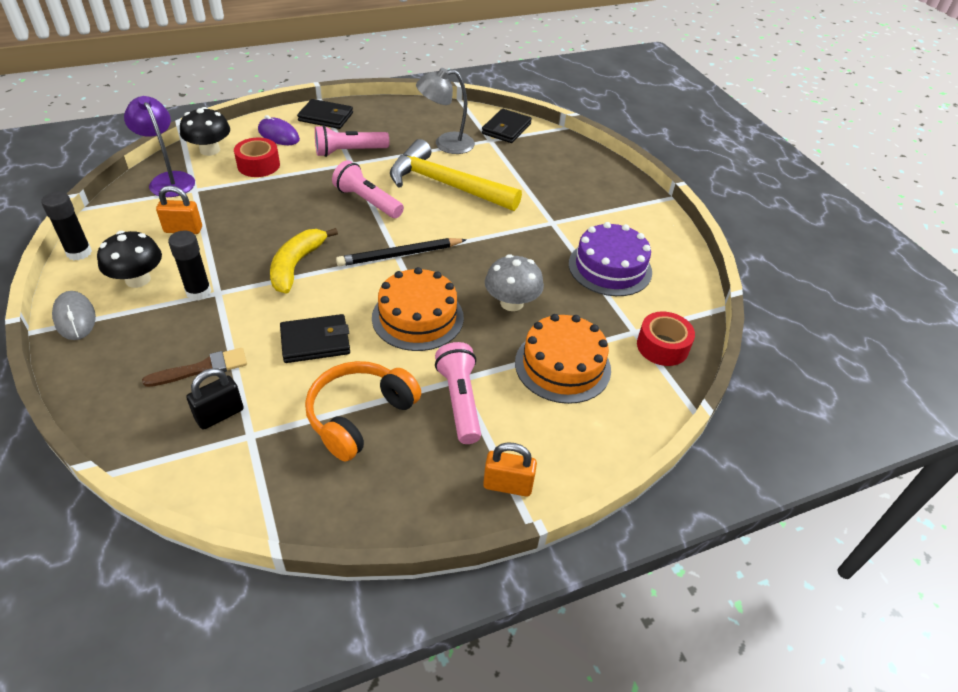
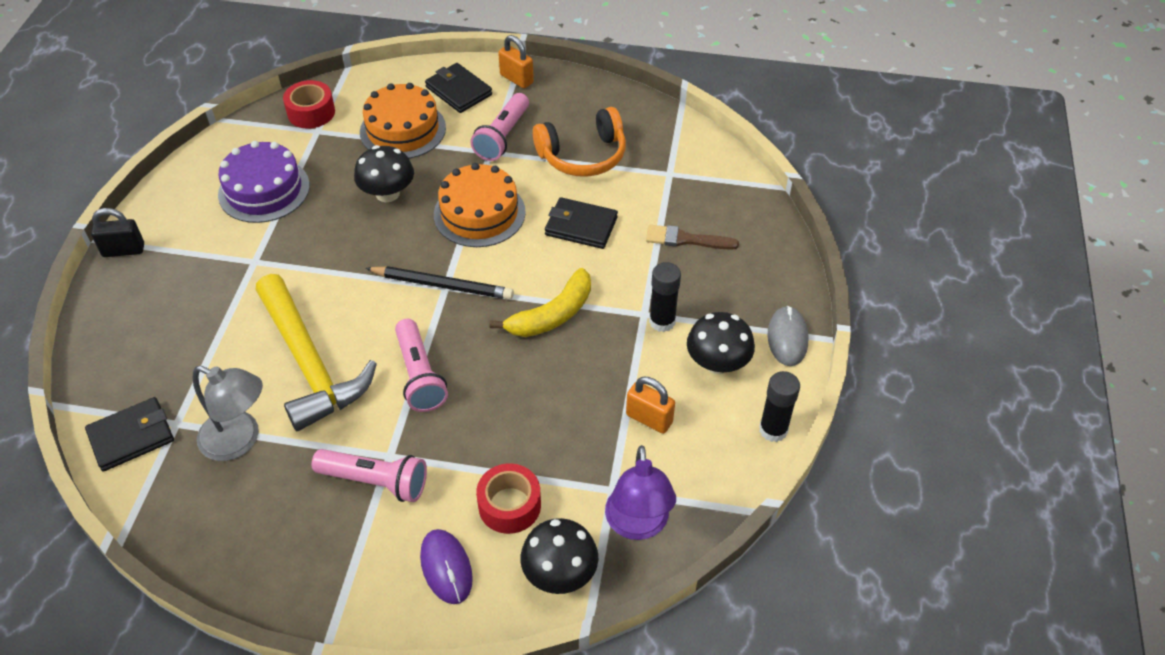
camera: 145 degrees left, 5 degrees up
black padlock [186,368,244,430] -> black padlock moved to [91,208,144,257]
black wallet [297,99,353,129] -> black wallet moved to [425,63,492,113]
grey mushroom [485,254,544,311] -> black mushroom [354,145,414,202]

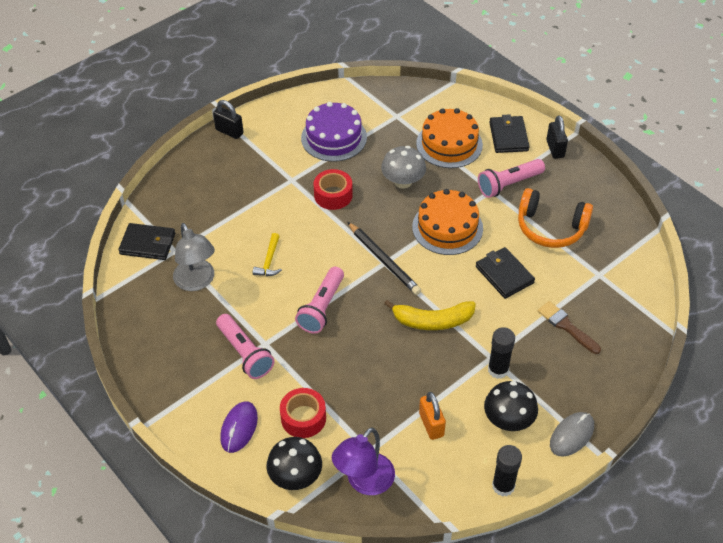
camera: 40 degrees right, 0 degrees up
yellow hammer [256,274,377,431] -> yellow hammer [253,233,282,276], size x0.40
red tape [283,80,335,129] -> red tape moved to [313,169,353,210]
black mushroom [354,145,414,202] -> grey mushroom [381,146,426,189]
orange padlock [498,35,534,88] -> black padlock [546,116,568,159]

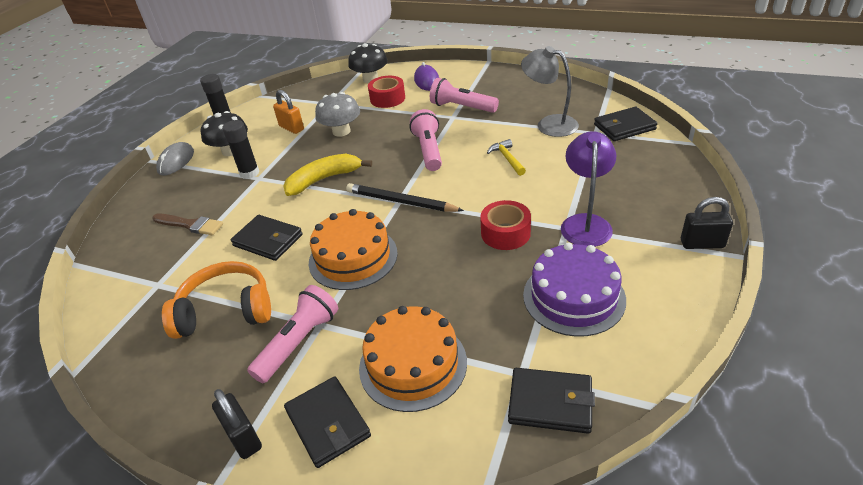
camera: 155 degrees right, 10 degrees down
purple lamp [332,427,395,495] -> purple lamp moved to [561,131,616,247]
grey mushroom [381,146,426,189] -> grey mushroom moved to [315,92,360,137]
none -> black wallet [508,368,595,434]

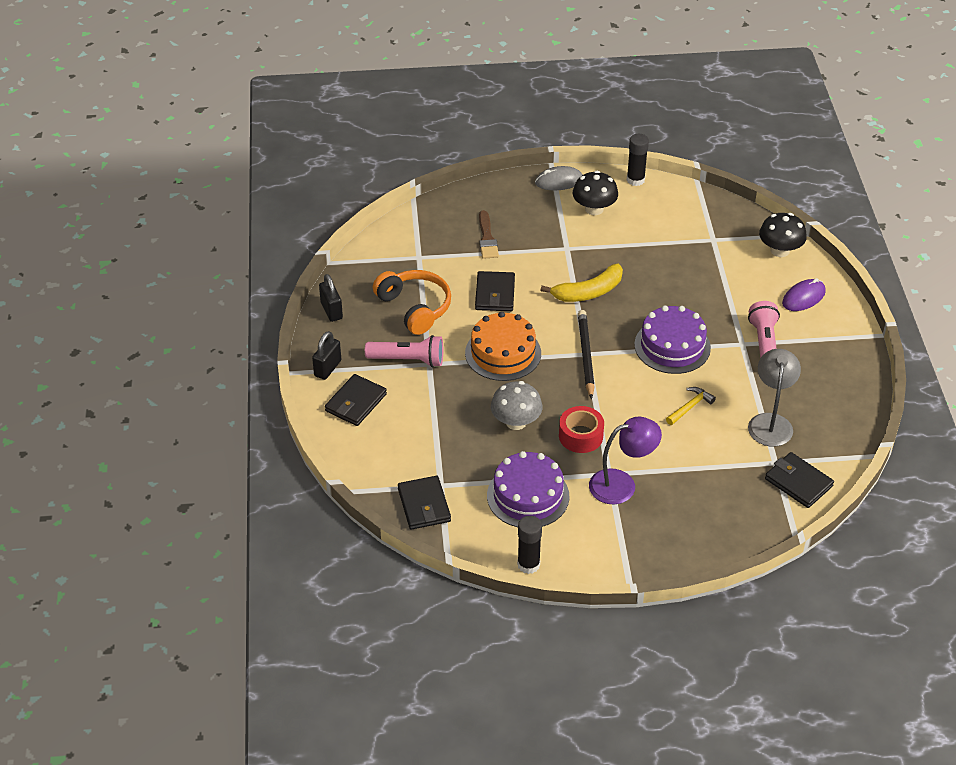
camera: 60 degrees right, 5 degrees up
black glue stick [222,120,259,179] -> black glue stick moved to [517,516,542,574]
orange padlock [273,90,304,134] -> none
yellow banana [283,154,372,196] -> yellow banana turned 120 degrees clockwise [540,264,623,302]
grey mushroom [315,92,360,137] -> grey mushroom moved to [491,381,543,430]
orange cake [359,306,467,412] -> none
red tape [368,76,405,108] -> none
pink flashlight [410,109,442,171] -> purple cake [634,305,711,374]
black padlock [681,197,733,249] -> black padlock moved to [319,274,343,322]

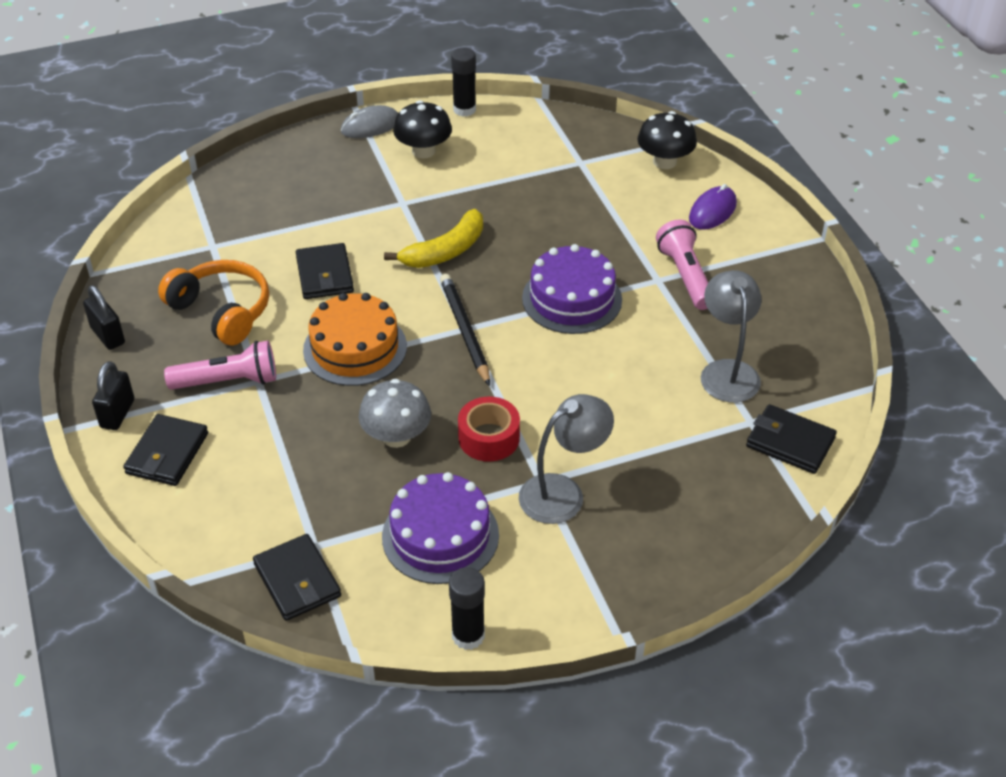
camera: 15 degrees left, 0 degrees up
brown brush [479,210,499,259] -> none
purple lamp [589,417,662,504] -> grey lamp [519,394,614,524]
yellow hammer [666,387,716,425] -> none

